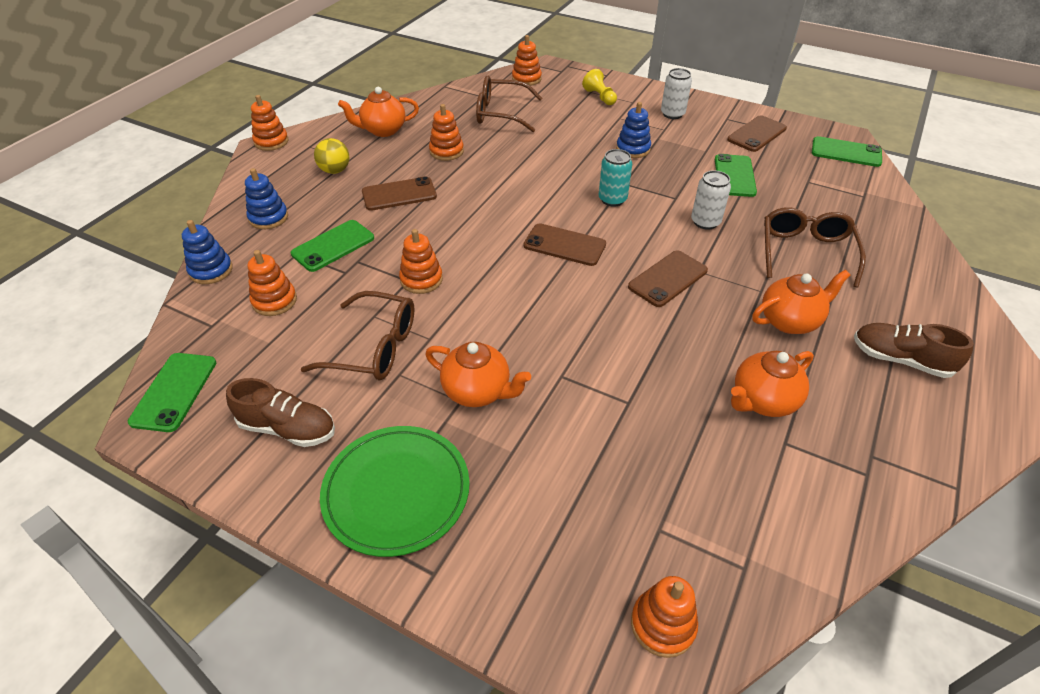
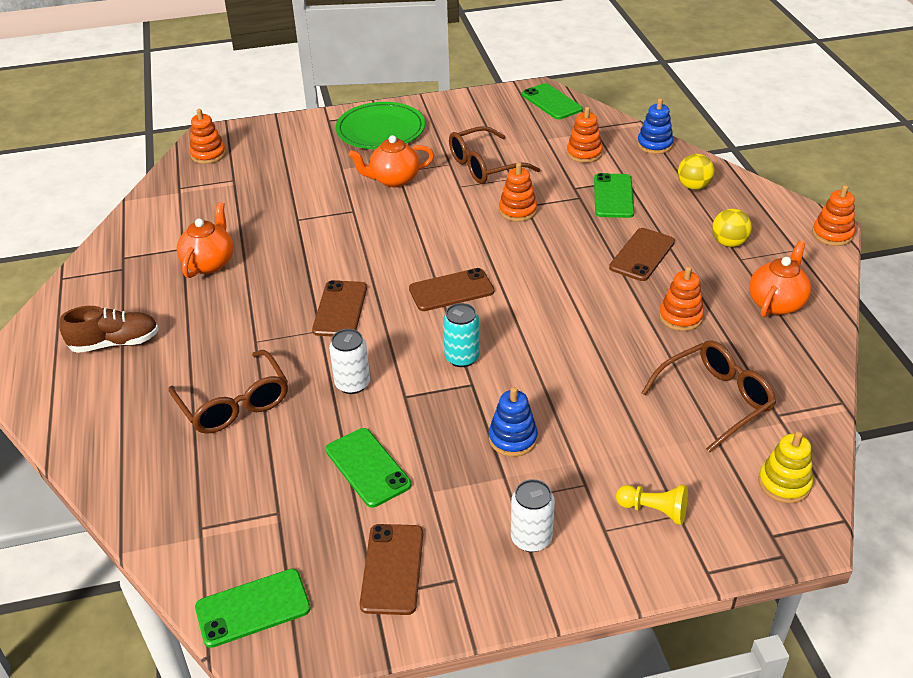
camera: 140 degrees right, 5 degrees down
brown shoe [226,378,335,447] -> none
blue stacking toy [245,168,288,229] -> yellow ball [678,154,714,190]
orange stacking toy [512,35,542,86] -> yellow stacking toy [758,431,813,503]
orange teapot [752,270,850,334] -> none

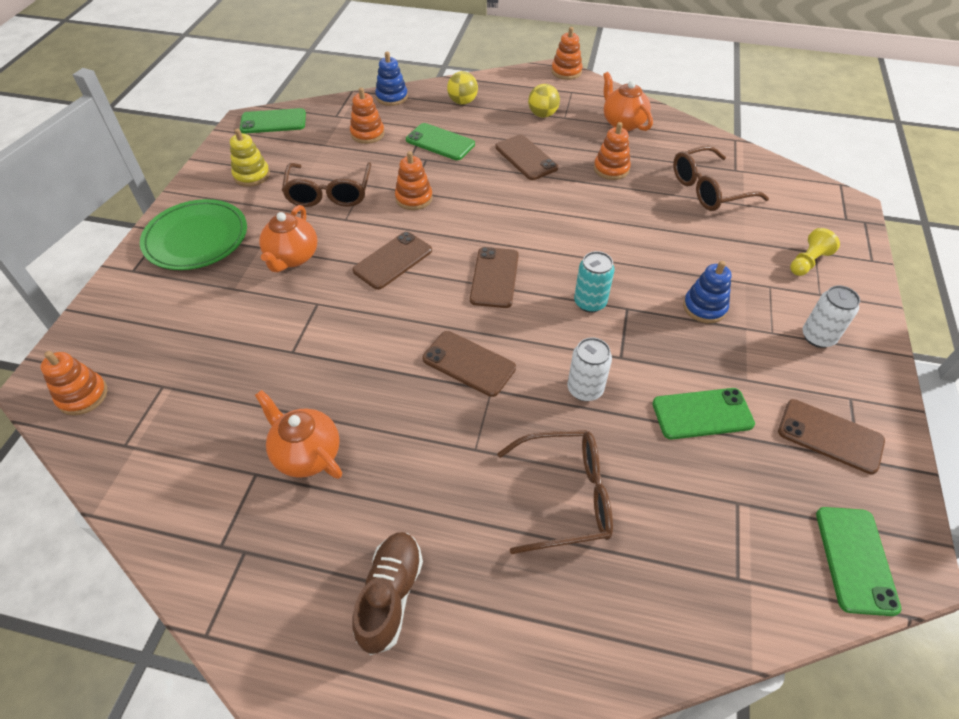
camera: 65 degrees left, 10 degrees up
brown glasses [641,340,776,453] -> brown glasses turned 105 degrees counterclockwise [673,146,769,211]
yellow stacking toy [758,431,813,503] -> yellow stacking toy moved to [230,128,270,187]
none -> brown phone [353,232,432,290]

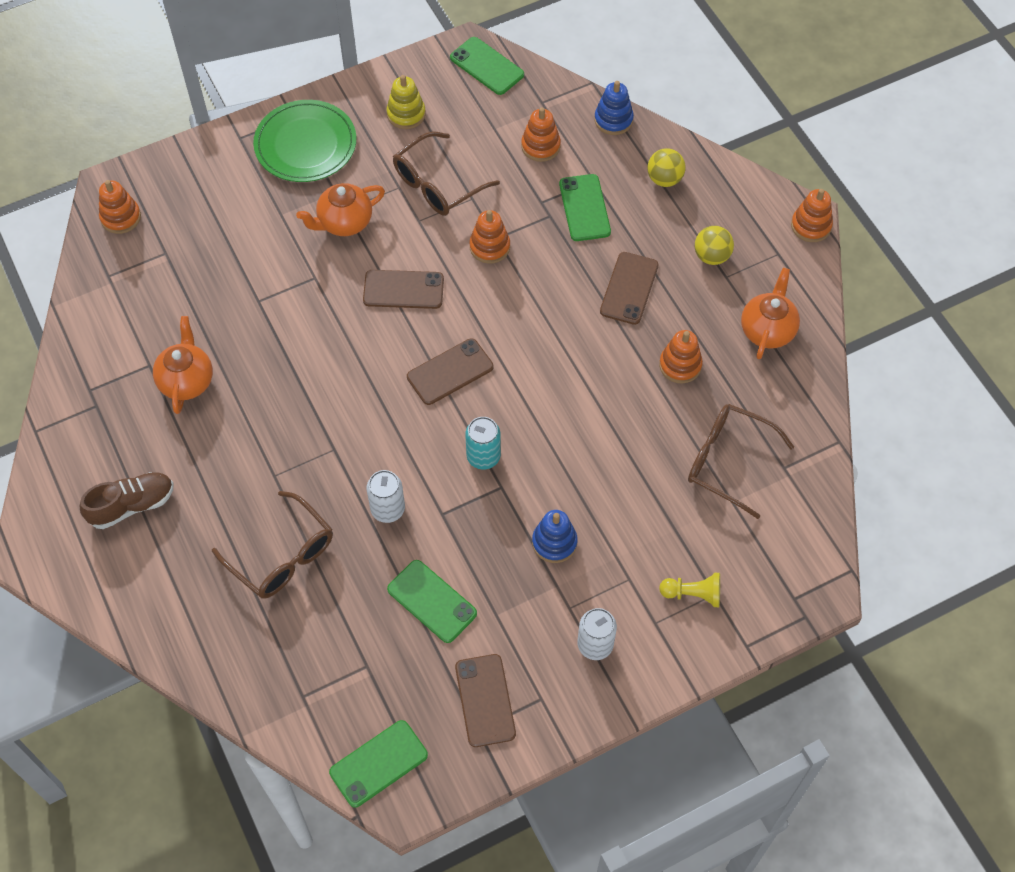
camera: 50 degrees right, 10 degrees up
brown phone [423,331,516,397] -> none

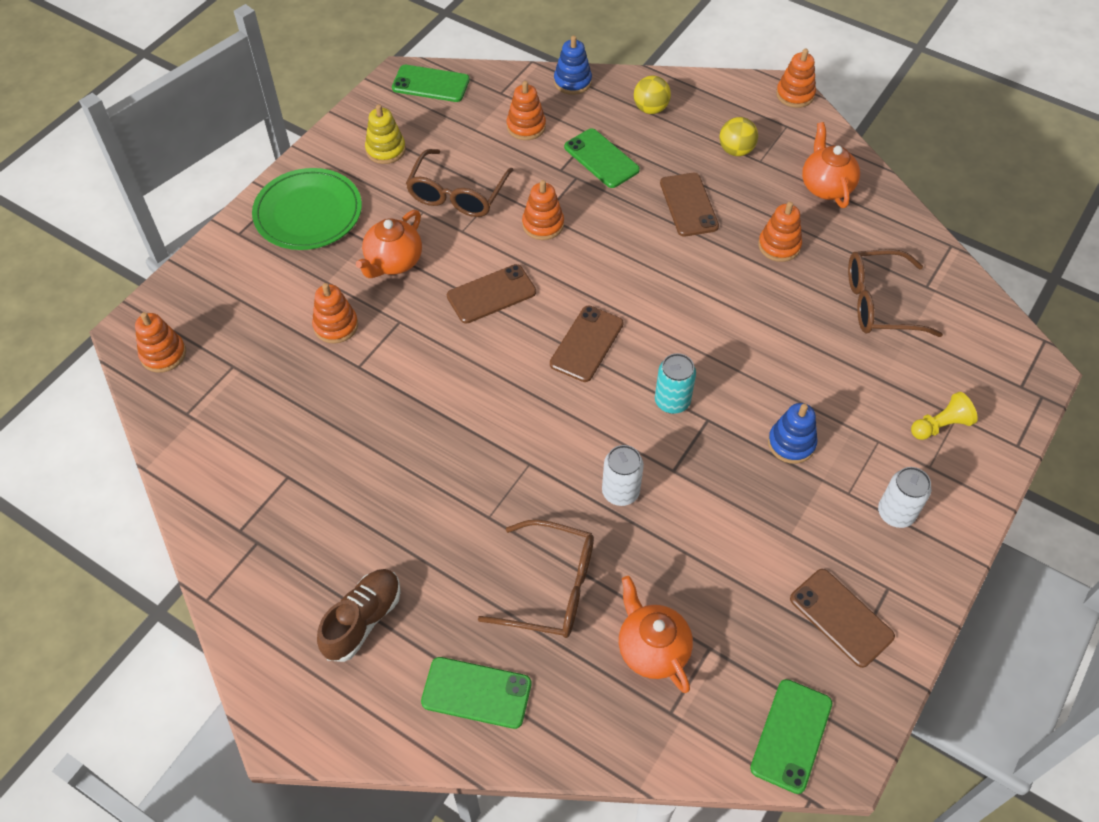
camera: 30 degrees left, 5 degrees down
orange teapot [153,316,213,414] -> orange teapot moved to [619,576,693,693]
green phone [387,560,477,643] -> green phone moved to [421,657,531,729]
none -> orange stacking toy [312,283,358,344]

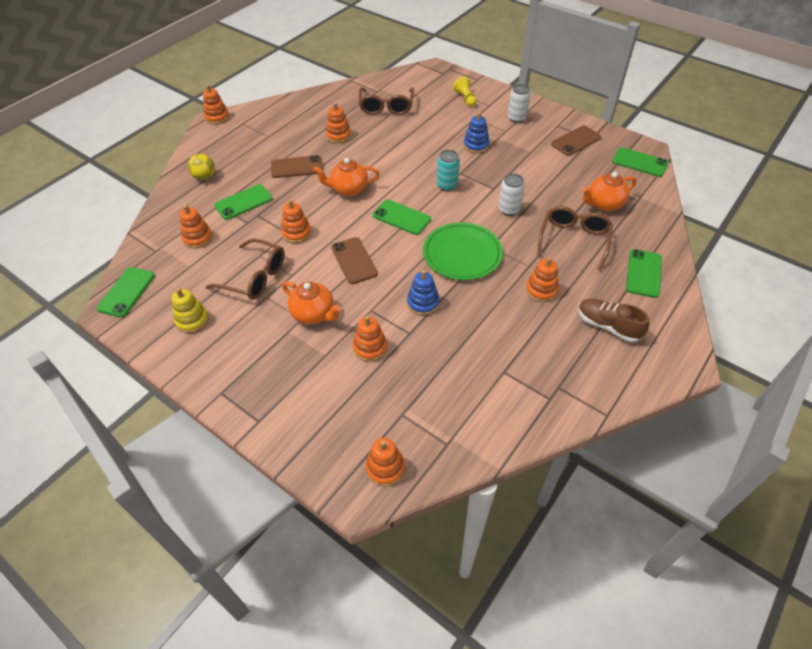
camera: 85 degrees left, 5 degrees down
green plate [252,168,362,250] -> green plate moved to [423,223,503,280]
brown phone [550,306,624,382] -> green phone [373,200,431,235]
blue stacking toy [554,36,592,95] -> blue stacking toy moved to [407,270,440,316]
yellow ball [719,117,758,156] -> none
orange teapot [802,122,860,208] -> orange teapot moved to [313,158,380,196]
none -> orange stacking toy [526,257,559,302]

